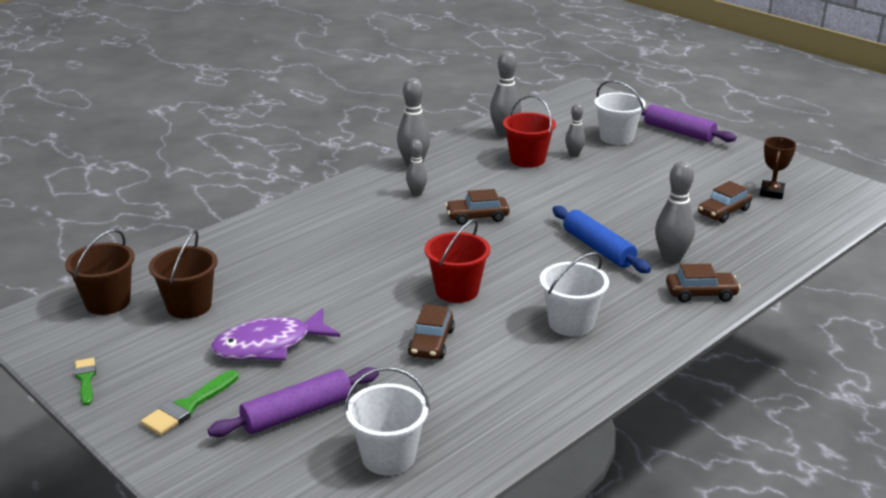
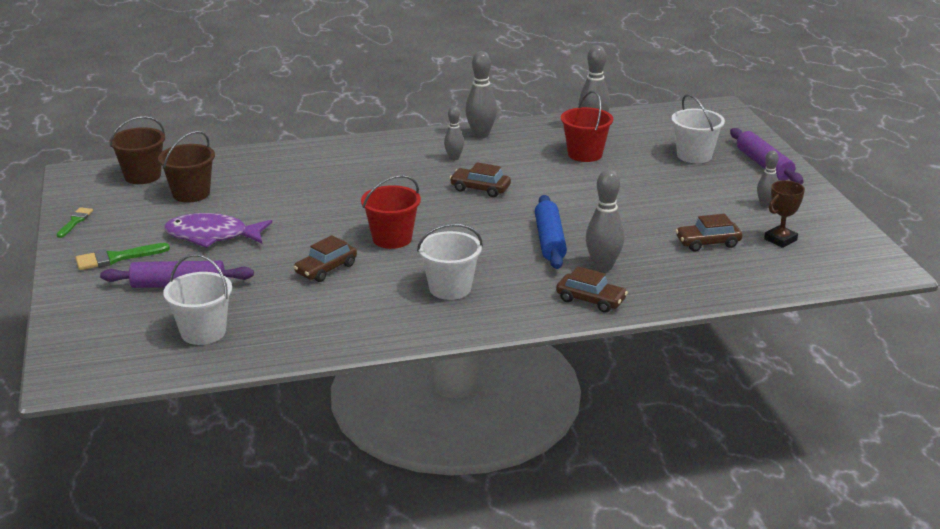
camera: 30 degrees right, 0 degrees up
grey bowling pin [565,103,585,157] -> grey bowling pin moved to [757,150,779,208]

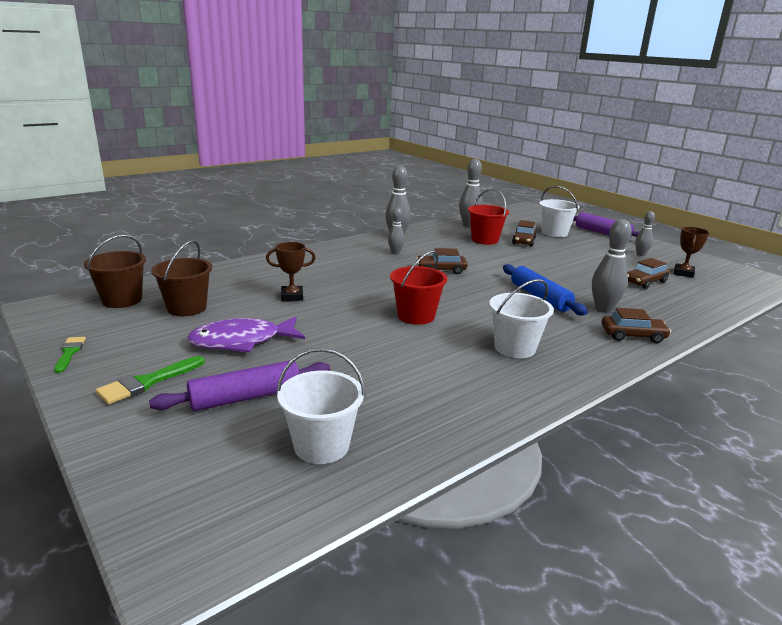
camera: 25 degrees left, 5 degrees down
brown car [294,235,357,282] -> brown car moved to [512,220,537,246]
none -> brown trophy [266,242,316,301]

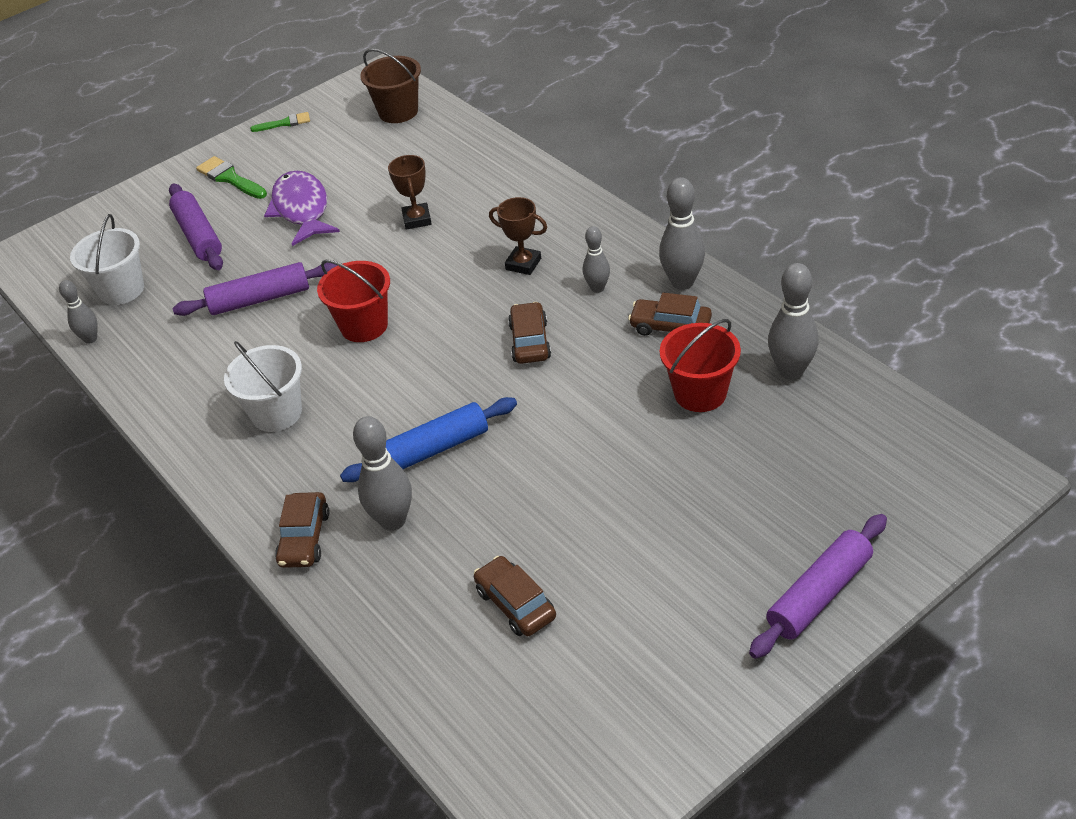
camera: 95 degrees right, 20 degrees up
brown bucket [151,240,212,316] -> none
brown car [512,220,537,246] -> brown car moved to [628,293,712,336]
white bucket [539,186,579,237] -> none
grey bowling pin [635,211,655,256] -> grey bowling pin moved to [59,280,98,344]
brown trophy [674,227,709,278] -> brown trophy moved to [489,197,547,275]
none -> purple rolling pin [173,262,338,316]

